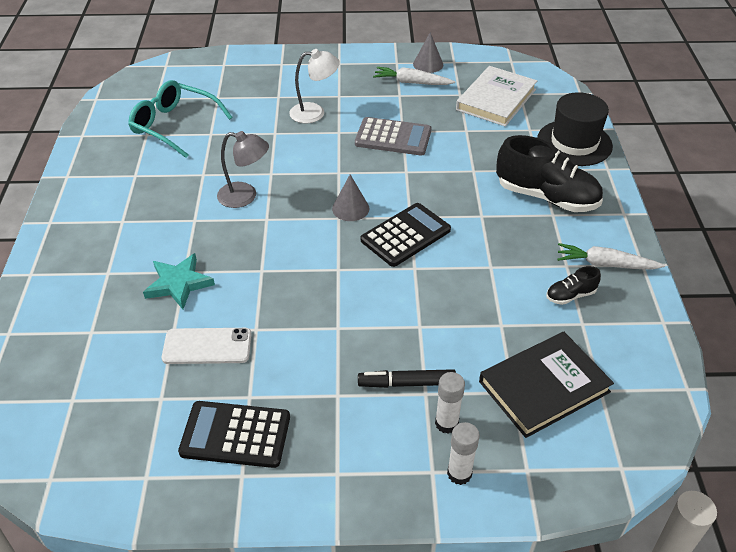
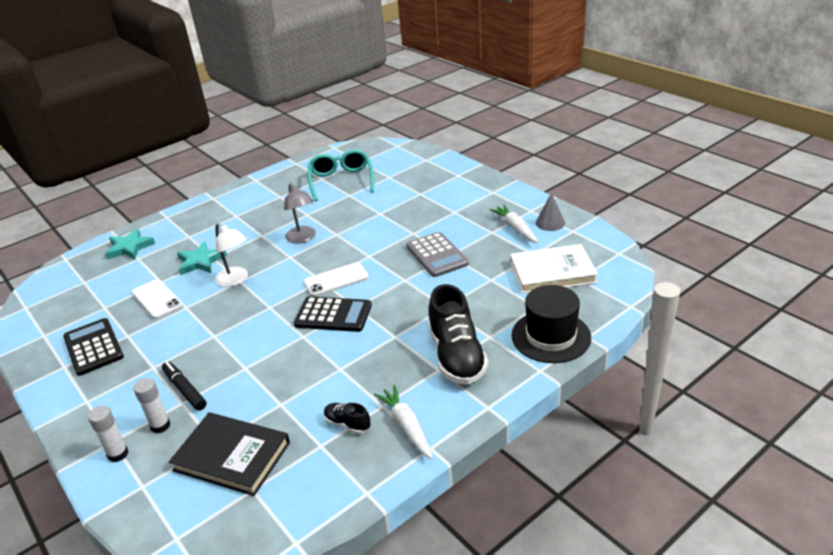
camera: 55 degrees right, 10 degrees down
white lamp [289,49,340,123] -> white lamp moved to [215,223,248,287]
grey cone [332,175,369,221] -> white phone [304,262,369,297]
none -> turquoise star [105,229,155,259]

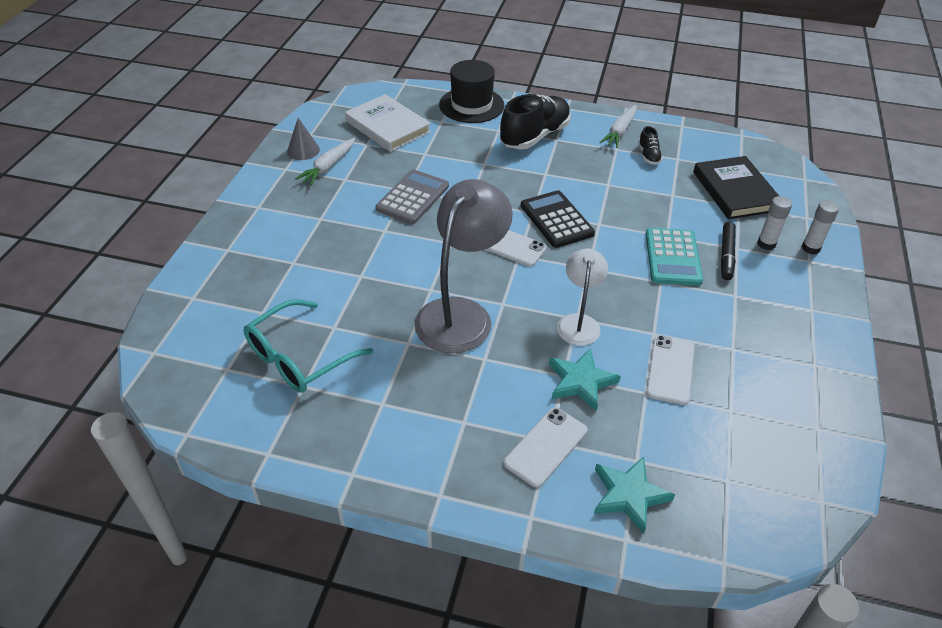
camera: 130 degrees left, 10 degrees up
black calculator [63,318,124,376] -> none
grey lamp [284,183,316,244] -> grey lamp [414,179,513,353], size x1.77
none -> white phone [504,408,588,488]
none -> turquoise calculator [646,228,703,286]

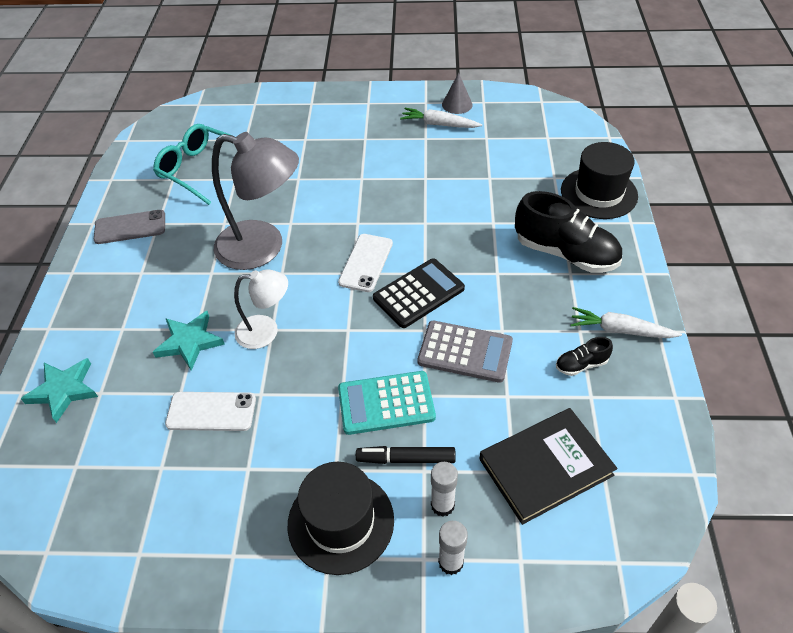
camera: 80 degrees right, 5 degrees up
white book [345,94,431,152] -> none
grey calculator [375,169,449,224] -> grey calculator moved to [418,321,513,383]
white phone [504,408,588,488] -> none
none -> grey phone [94,210,165,244]
none -> black hat [288,462,394,575]

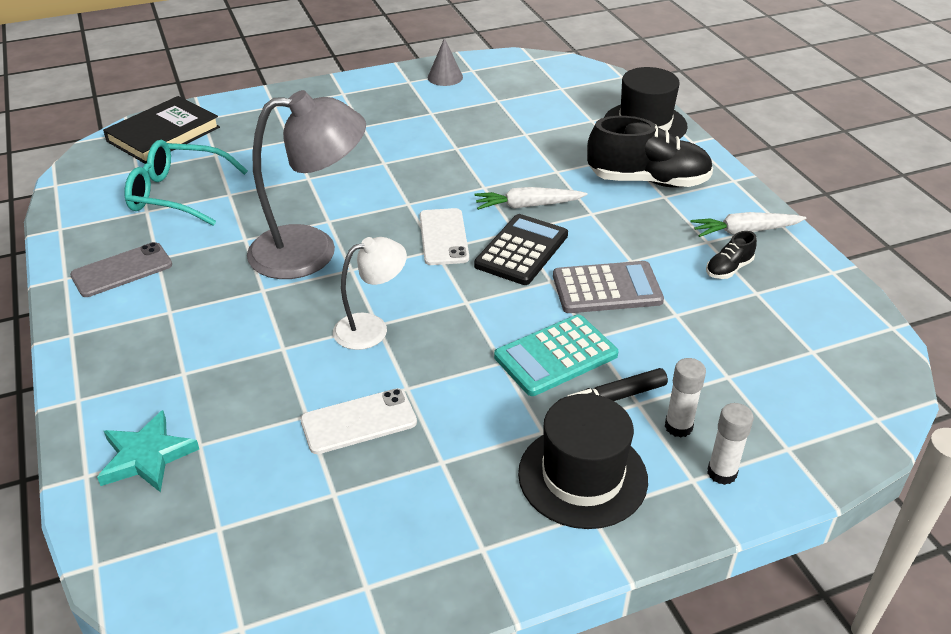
camera: 25 degrees left, 10 degrees down
turquoise star [153,311,225,371] -> none
white carrot [400,108,482,128] -> white carrot moved to [474,187,588,210]
black book [479,408,617,525] -> black book moved to [103,96,220,164]

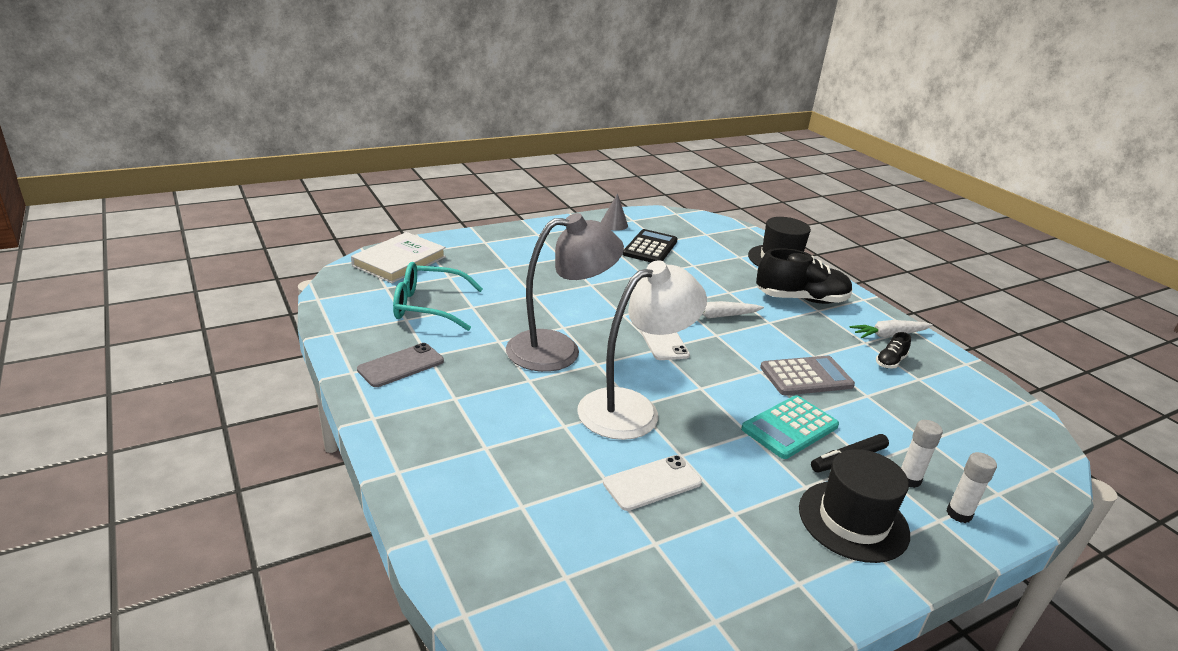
camera: 10 degrees left, 10 degrees down
turquoise star [97,410,199,493] -> none
black book [103,96,220,164] -> white book [351,232,446,283]
white lamp [333,237,407,350] -> white lamp [577,260,707,440], size x1.77
black calculator [474,214,568,285] -> black calculator moved to [623,229,678,262]

